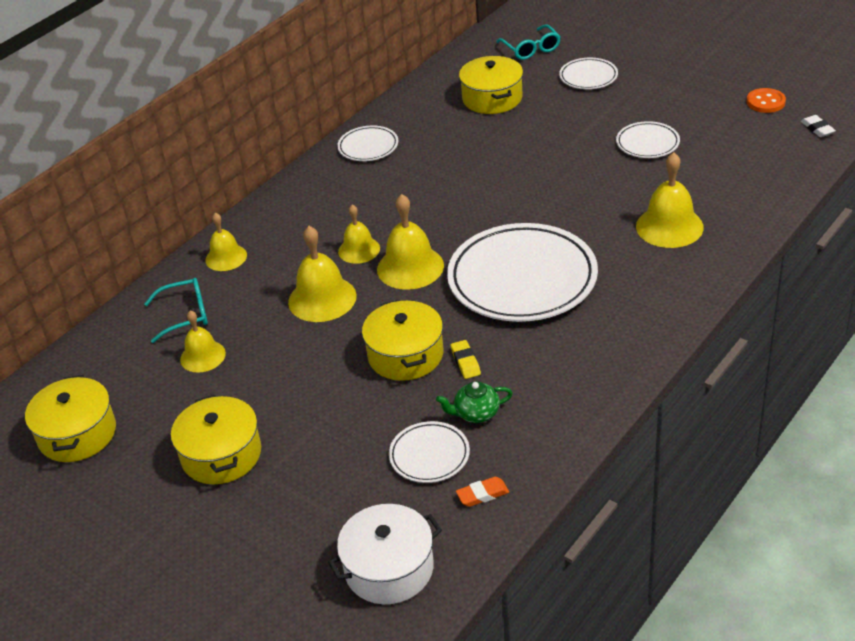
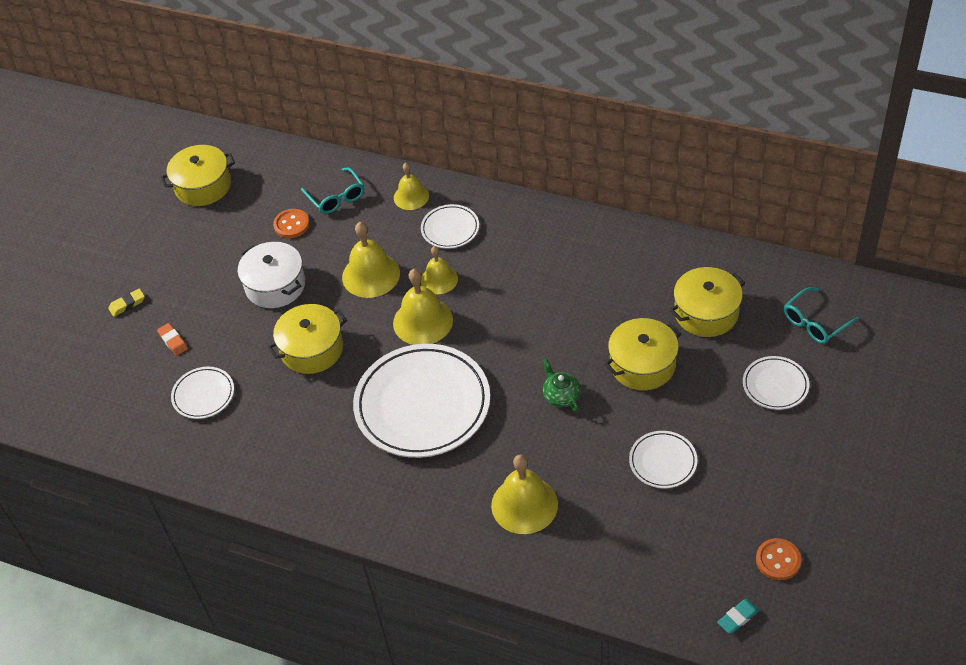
camera: 75 degrees right, 10 degrees up
yellow pot [171,395,261,484] -> yellow pot moved to [604,318,681,390]
yellow bell [180,310,226,373] -> orange button [273,209,310,238]
white pot [328,504,442,604] -> white pot moved to [238,242,305,308]
white plate [337,125,398,161] -> white plate moved to [421,204,479,249]
green teapot [436,381,513,423] -> green teapot moved to [543,358,581,412]
yellow eraser [451,340,481,379] -> yellow eraser moved to [108,288,145,317]
orange eraser [456,477,509,507] -> orange eraser moved to [157,323,188,356]
white eraser [801,115,836,137] -> turquoise eraser [717,599,759,634]

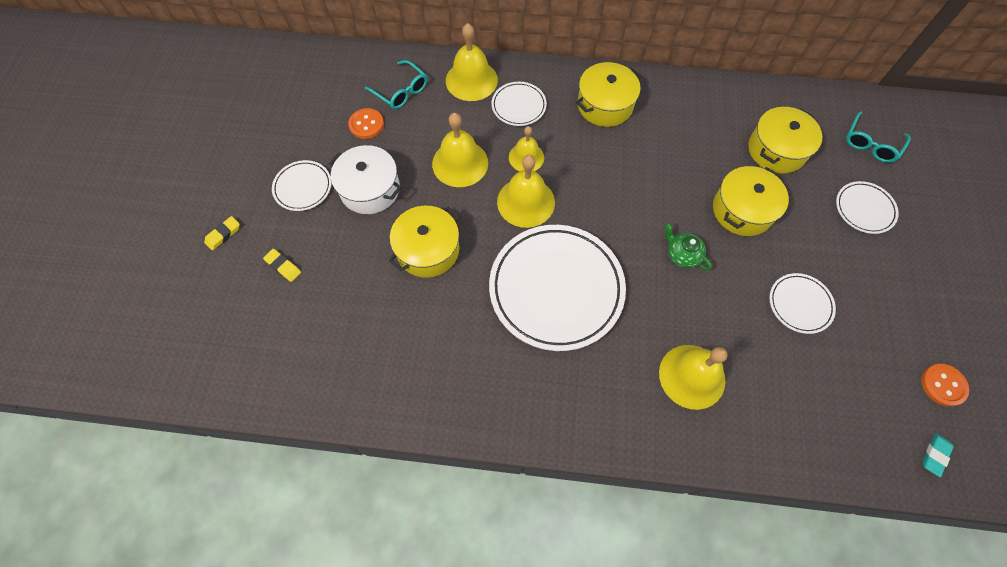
camera: 20 degrees left, 15 degrees up
orange eraser [157,323,188,356] -> yellow eraser [263,249,301,282]
yellow pot [161,145,235,206] -> yellow pot moved to [576,62,641,127]
white plate [171,367,234,419] -> white plate moved to [272,160,332,211]
yellow bell [394,163,429,210] -> yellow bell [446,23,498,101], size x1.56

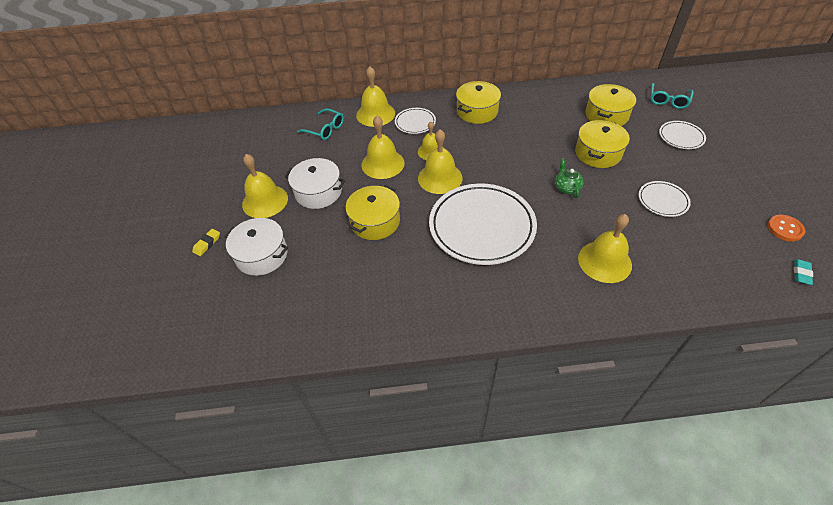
camera: 10 degrees left, 15 degrees down
yellow eraser [263,249,301,282] -> white pot [224,218,288,276]
white plate [272,160,332,211] -> yellow bell [242,154,288,218]
orange button [348,108,384,139] -> none
green teapot [665,223,712,271] -> green teapot turned 45 degrees clockwise [555,158,584,198]

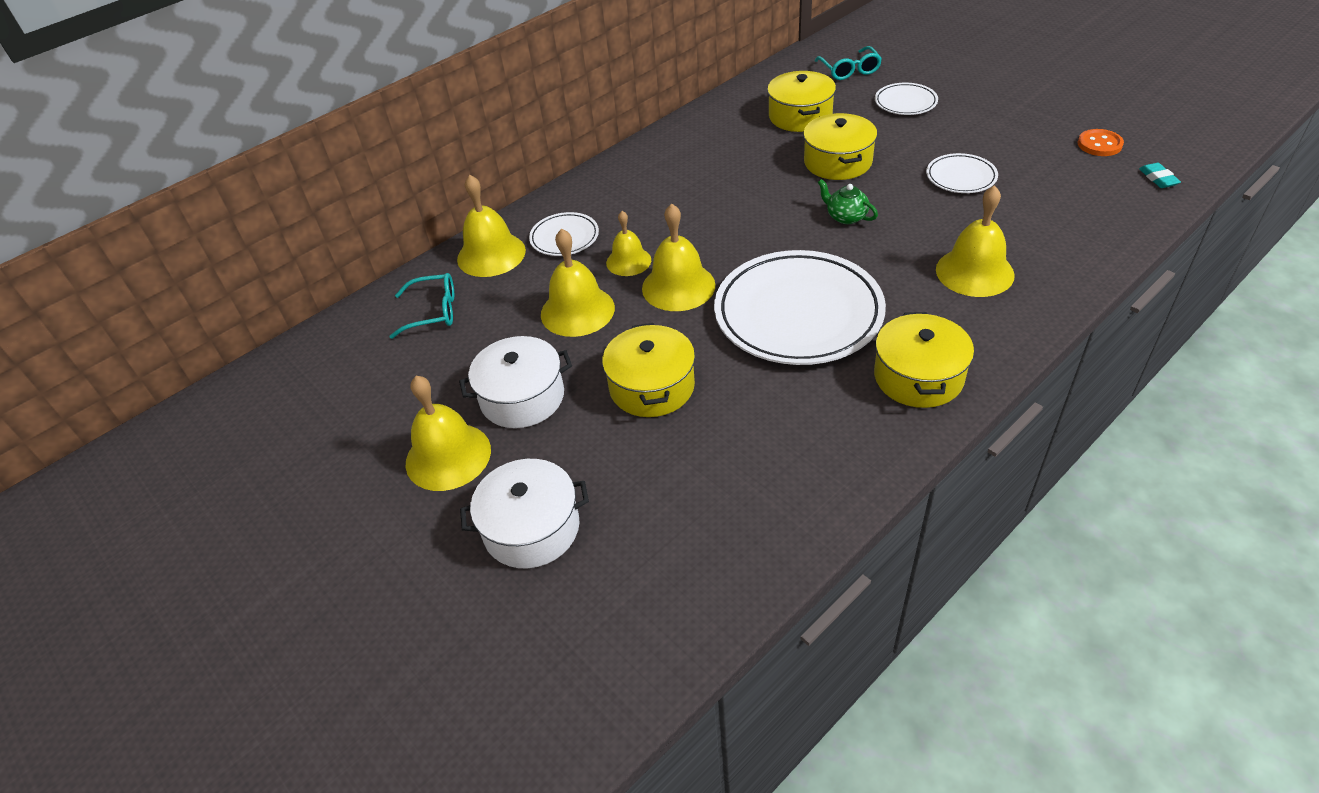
camera: 35 degrees left, 5 degrees down
yellow eraser [192,229,220,256] -> none
yellow pot [456,81,501,124] -> yellow pot moved to [874,312,974,408]

